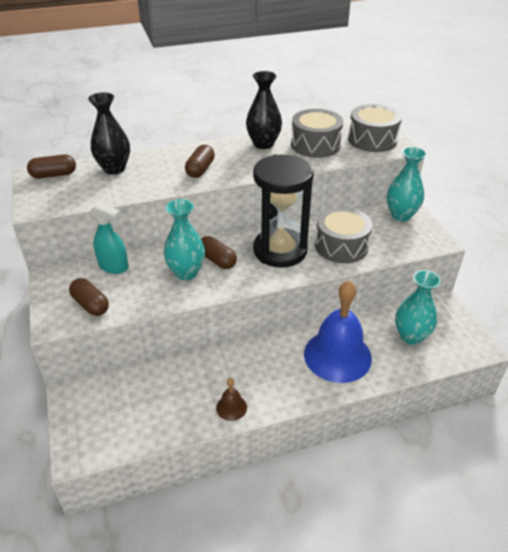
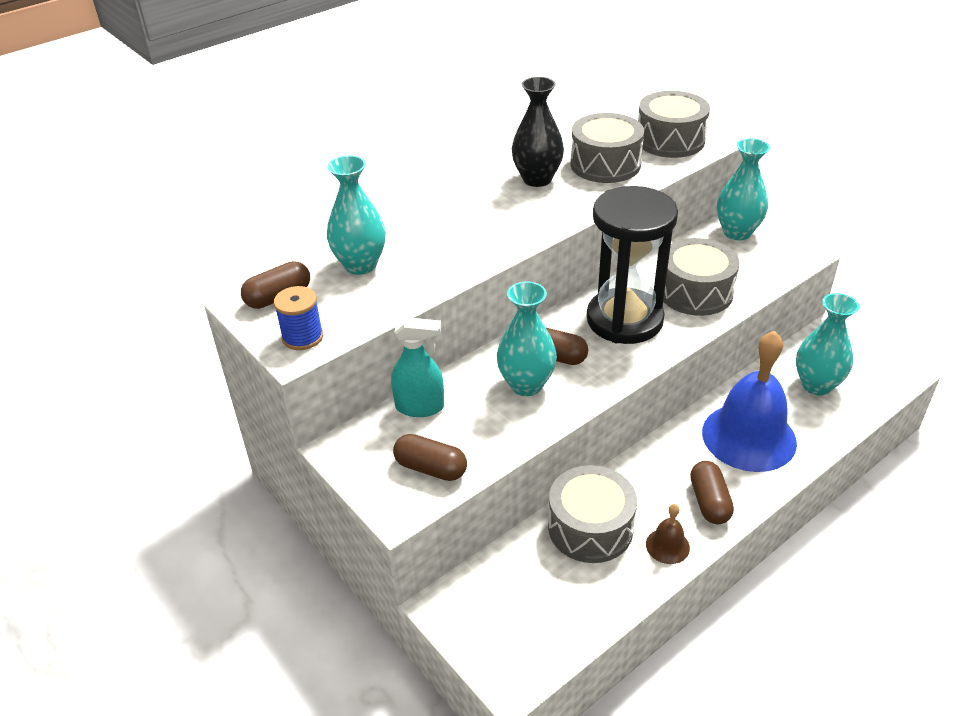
camera: 20 degrees left, 0 degrees up
black vase [88,92,130,174] -> turquoise vase [327,155,386,275]
brown capsule [185,145,215,178] -> brown capsule moved to [690,461,734,524]
none -> blue spool [274,286,323,350]
none -> grey drum [548,465,637,563]

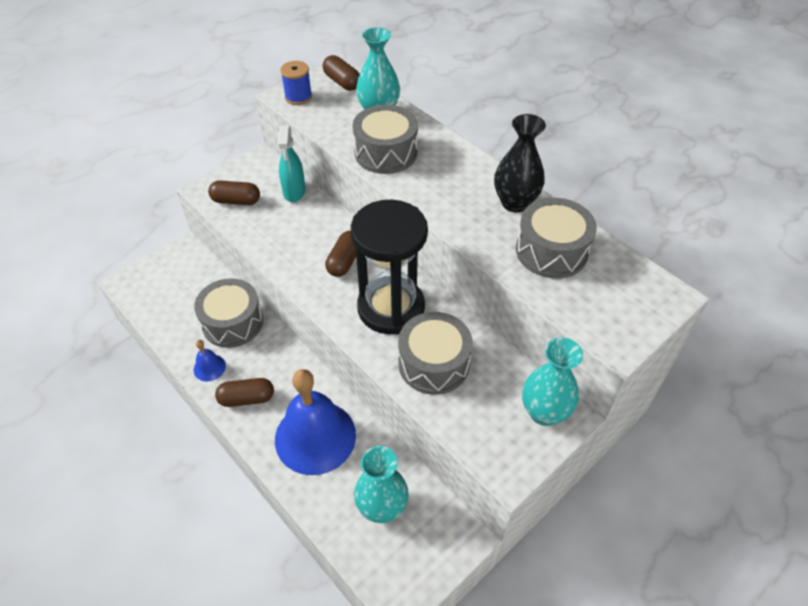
camera: 85 degrees right, 10 degrees up
brown capsule [393,434,467,481] -> brown capsule turned 75 degrees clockwise [208,180,260,205]
turquoise vase [497,281,557,396] -> none
grey drum [638,91,710,158] -> grey drum moved to [353,105,418,174]
brown bell [646,504,690,564] -> blue bell [194,340,226,381]

